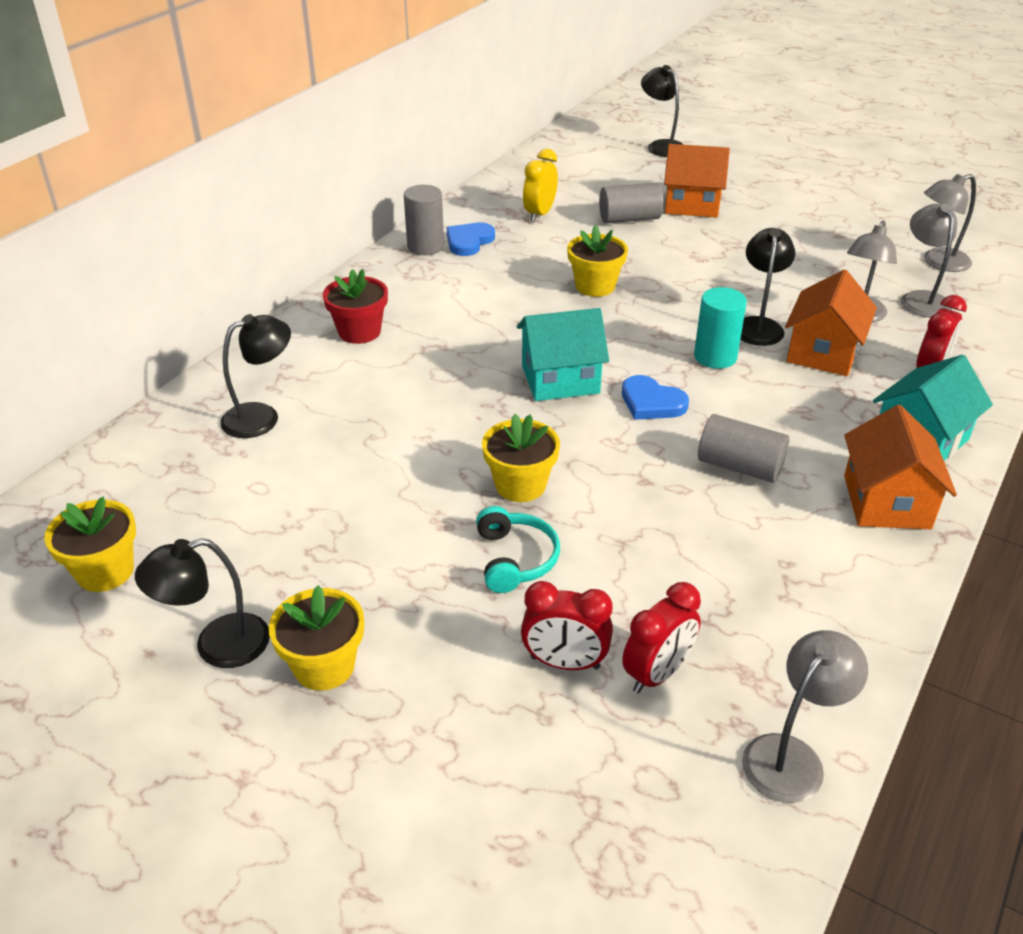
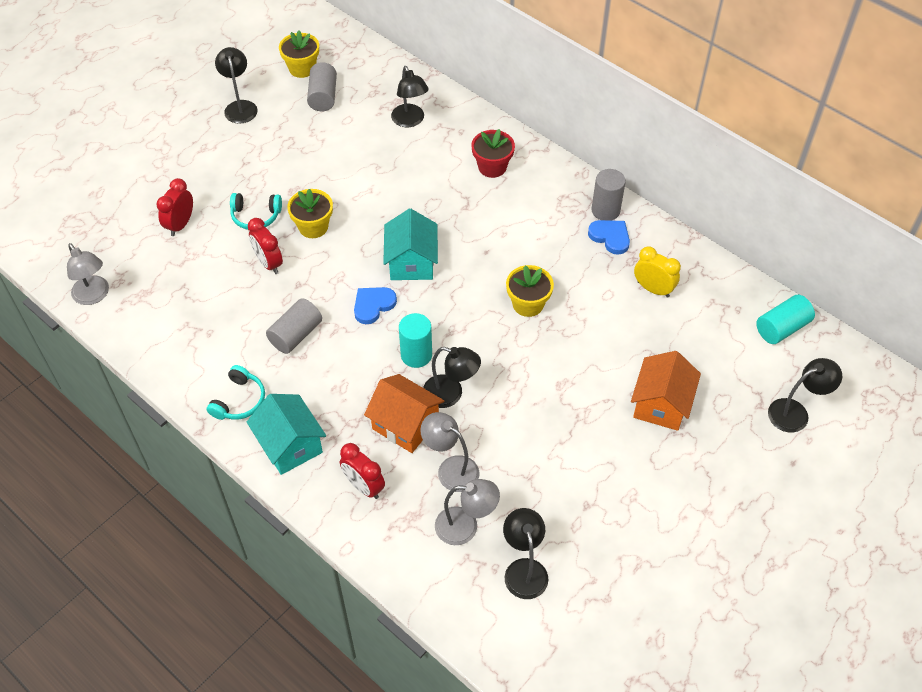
camera: 100 degrees right, 15 degrees up
yellow flower pot [269,585,364,691] -> none
grey cylinder [599,182,663,223] -> grey cylinder moved to [307,62,337,111]
red clock [622,582,701,693] -> red clock moved to [248,218,283,274]
orange house [844,405,957,529] -> turquoise headphones [207,365,265,420]
grey lamp [924,174,976,272] -> black lamp [503,508,548,599]
none -> turquoise cylinder [756,295,815,344]

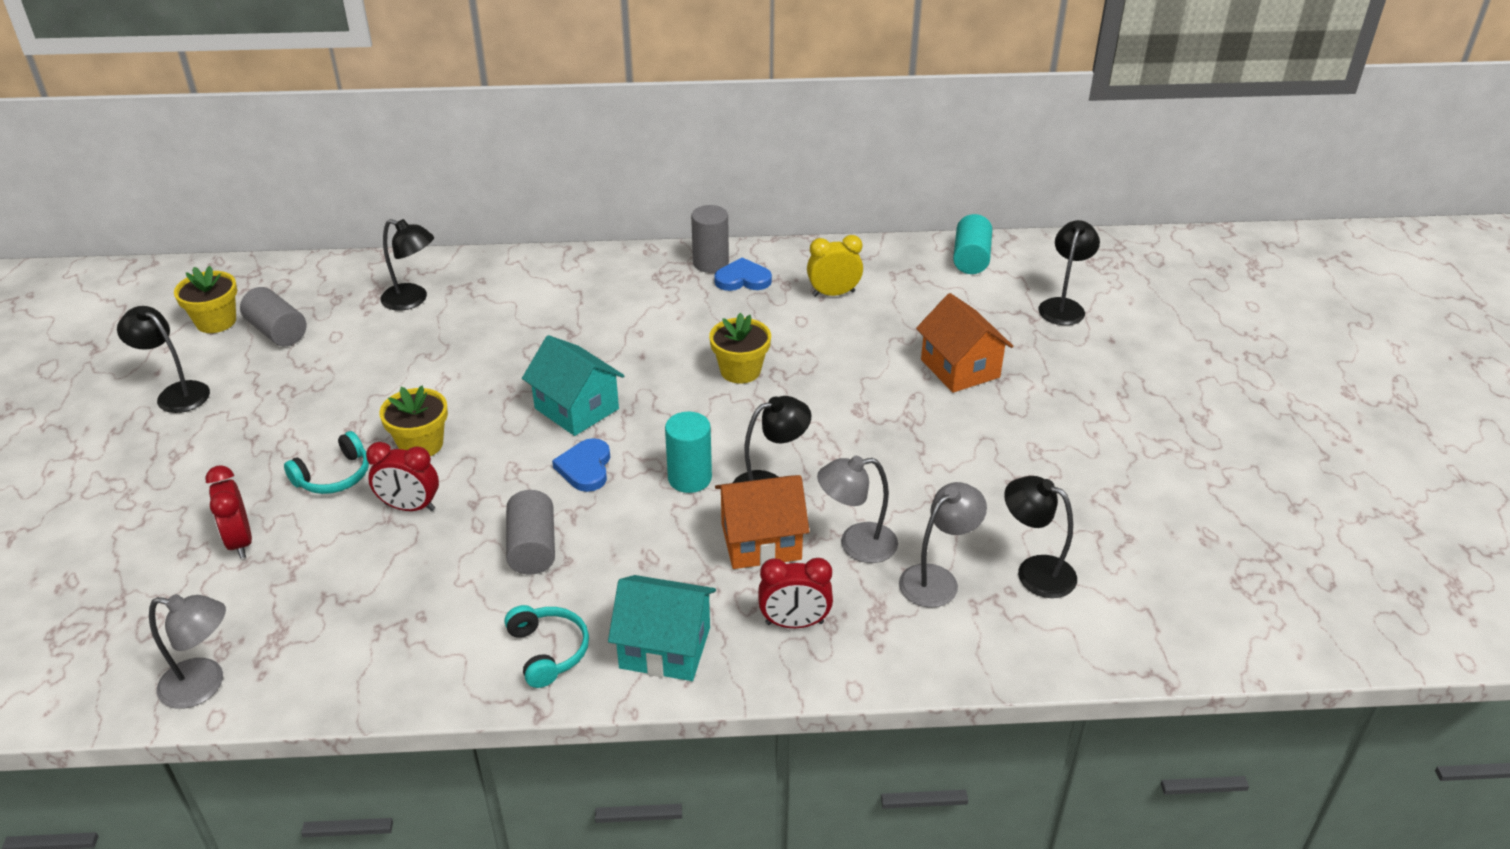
camera: 45 degrees left, 15 degrees down
red flower pot [472,129,515,178] -> none

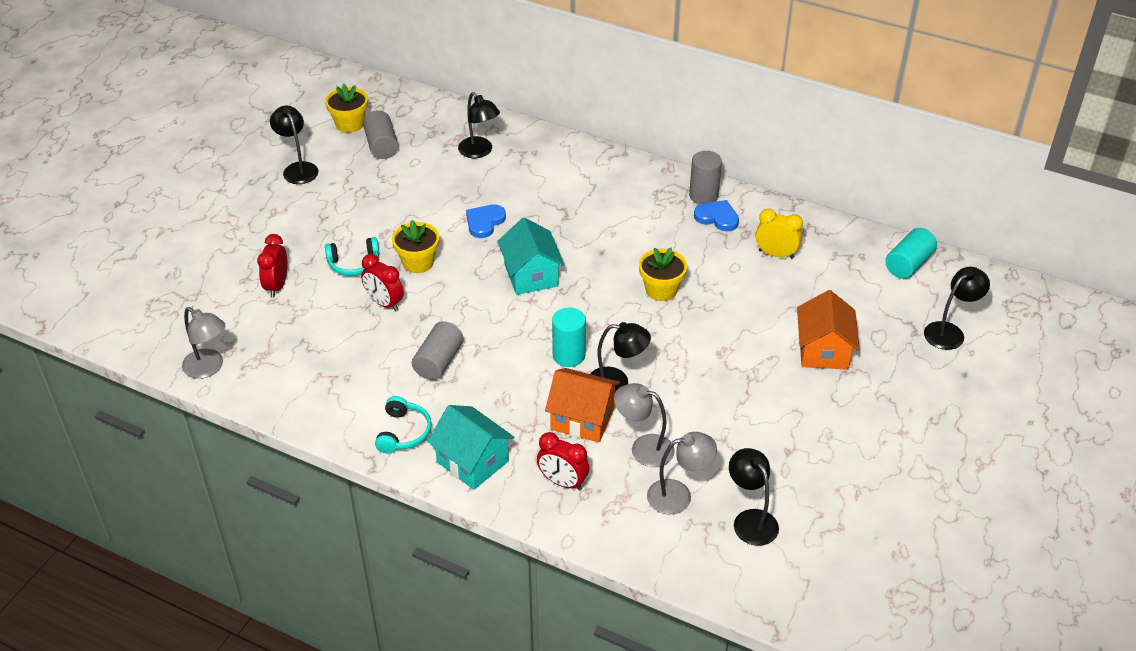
camera: 30 degrees right, 5 degrees up
blue heart [552,438,610,492] -> blue heart moved to [466,204,506,238]

